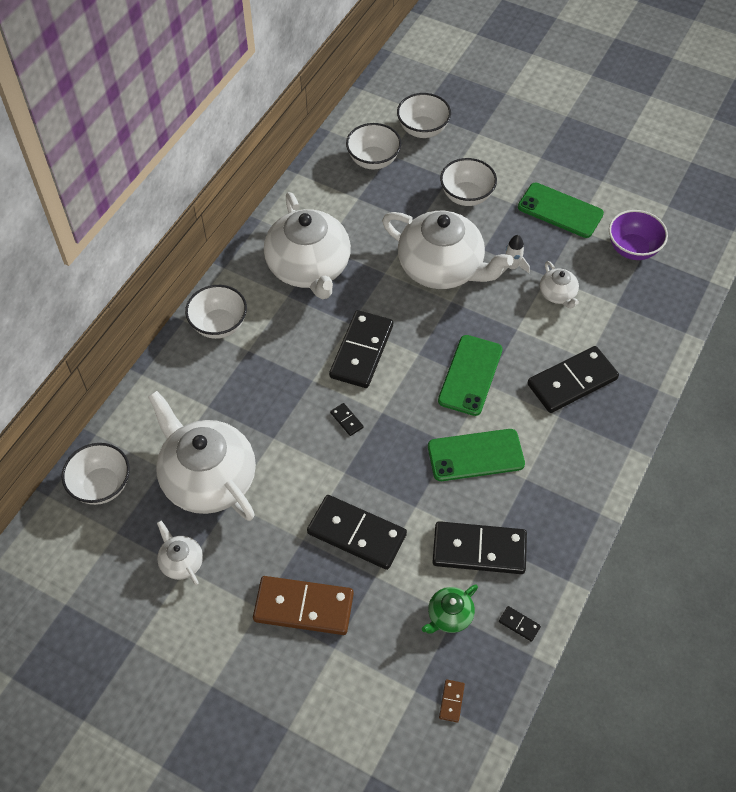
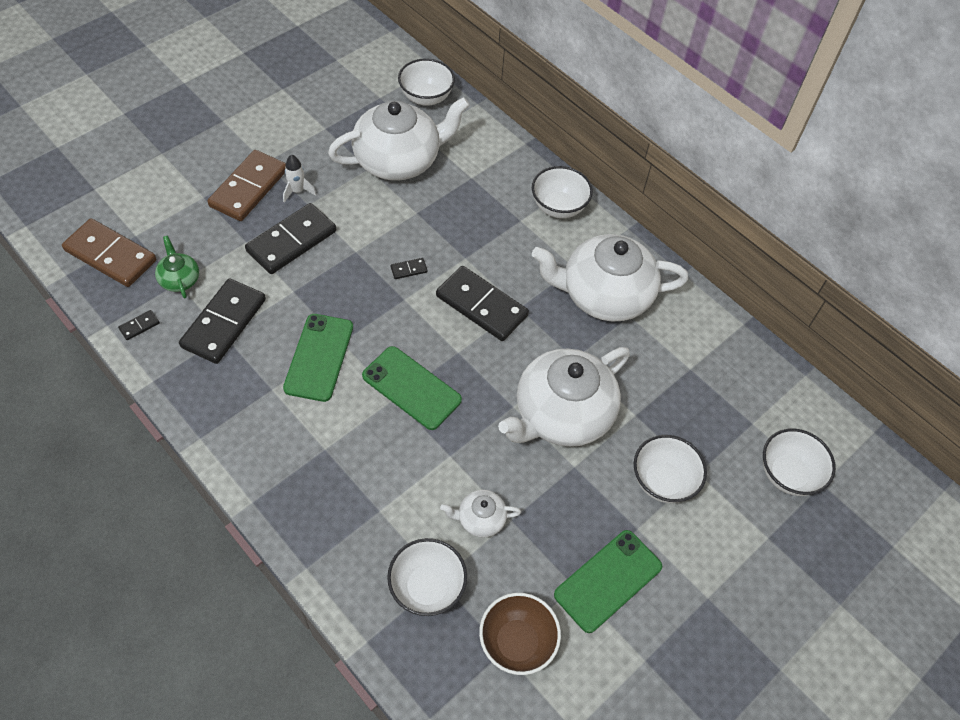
camera: 105 degrees right, 0 degrees up
white teapot [157,521,203,585] -> none
white bowl [346,123,401,170] -> white bowl moved to [387,538,467,616]
brown domino [439,680,465,723] -> brown domino [62,219,156,287], size x2.48
white rocket [499,235,530,277] -> white rocket moved to [283,154,316,202]
black domino [528,346,619,413] -> none
purple bowl [609,210,668,260] -> brown bowl [479,593,561,675]

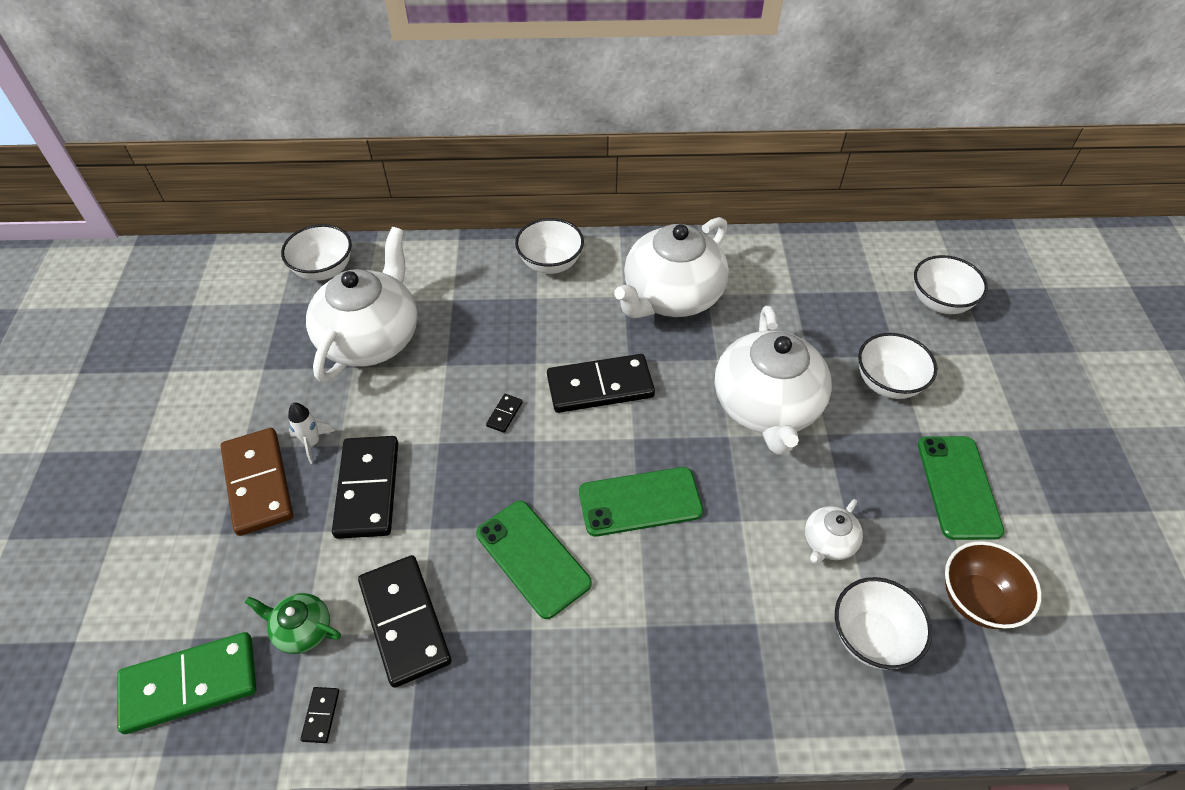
camera: 45 degrees left, 5 degrees down
brown domino [62,219,156,287] -> green domino [117,632,257,734]

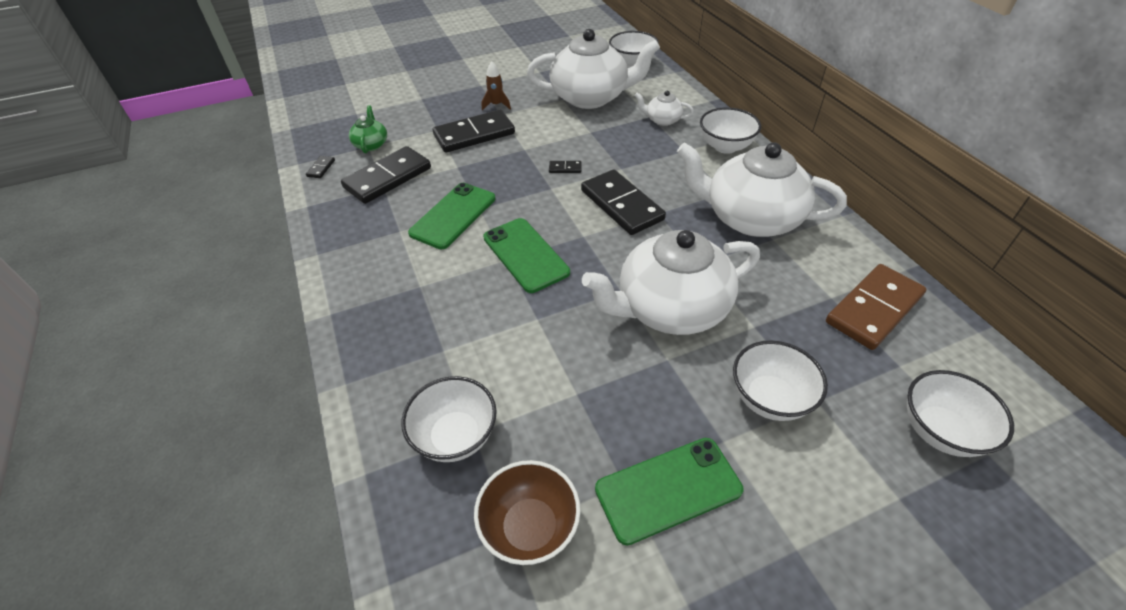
camera: 70 degrees right, 5 degrees down
green domino [117,632,257,734] -> none
brown domino [220,428,293,536] -> brown domino moved to [826,264,926,350]
white rocket [288,403,335,464] -> brown rocket [482,61,511,110]
black domino [300,687,339,743] -> black domino turned 60 degrees counterclockwise [306,156,335,178]
white teapot [805,499,863,564] -> white teapot moved to [635,91,694,126]

